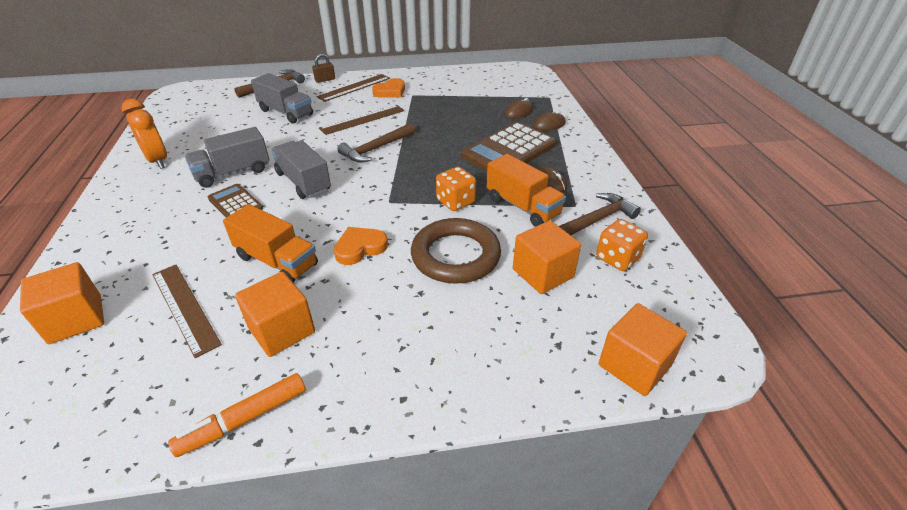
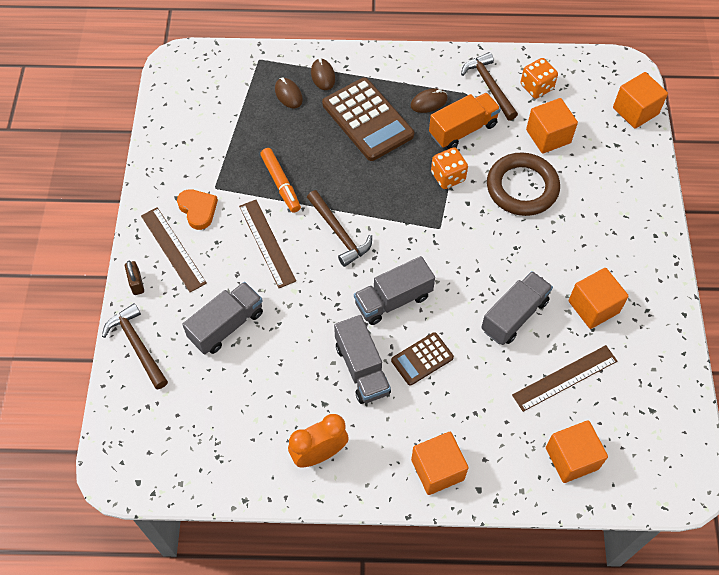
camera: 80 degrees left, 20 degrees up
orange marker [168,373,306,457] -> orange marker moved to [260,148,301,213]
orange truck [223,204,318,283] -> grey truck [481,271,553,345]
orange heart [333,227,388,265] -> none
none -> orange cube [411,432,469,495]

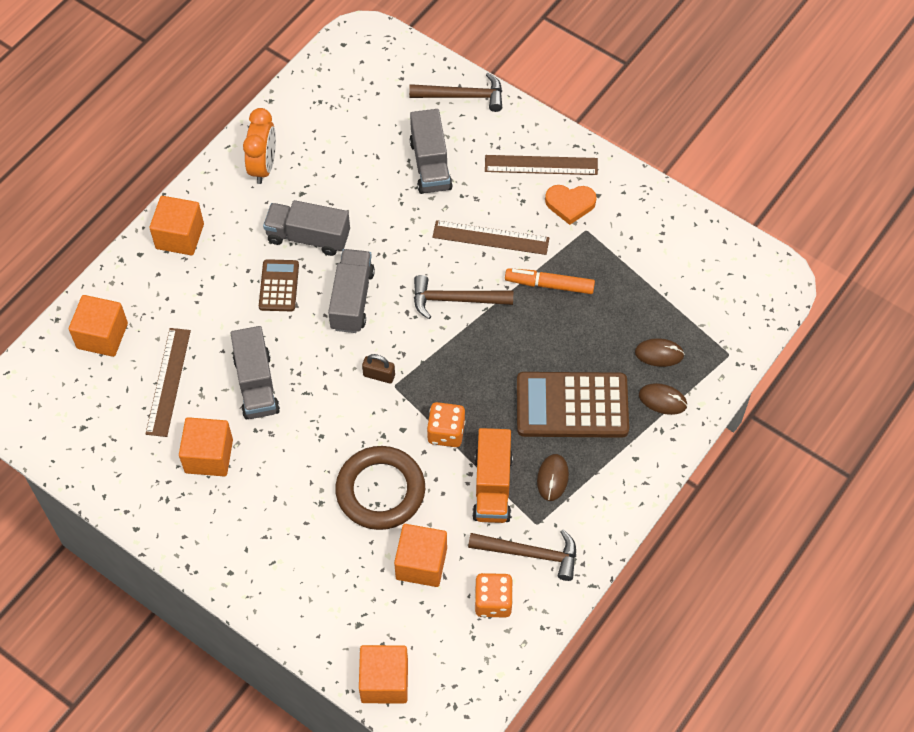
camera: 125 degrees right, 0 degrees up
brown padlock [125,261,144,295] -> brown padlock moved to [362,354,395,383]

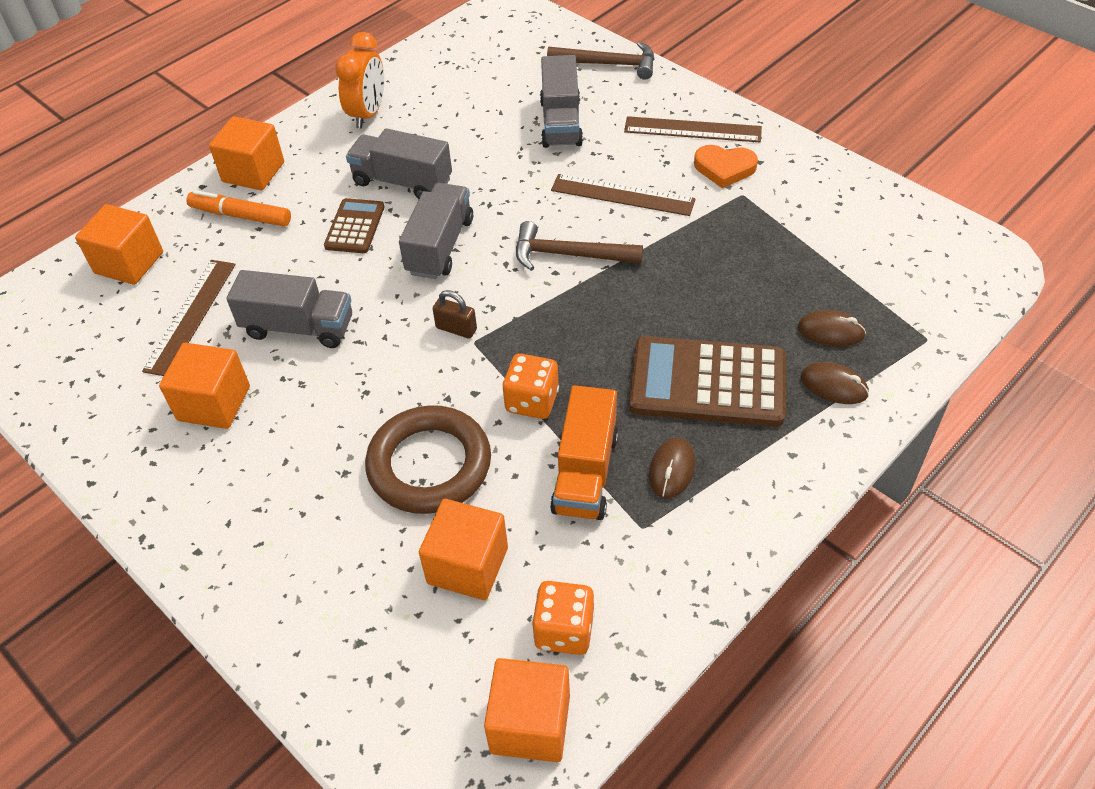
camera: 10 degrees right, 10 degrees down
grey truck [230,326,280,419] -> grey truck turned 75 degrees counterclockwise [226,270,352,348]
orange cube [359,645,408,703] -> orange cube moved to [484,658,570,762]
brown hammer [468,530,576,581] -> none
orange marker [505,268,595,294] -> orange marker moved to [186,190,291,227]

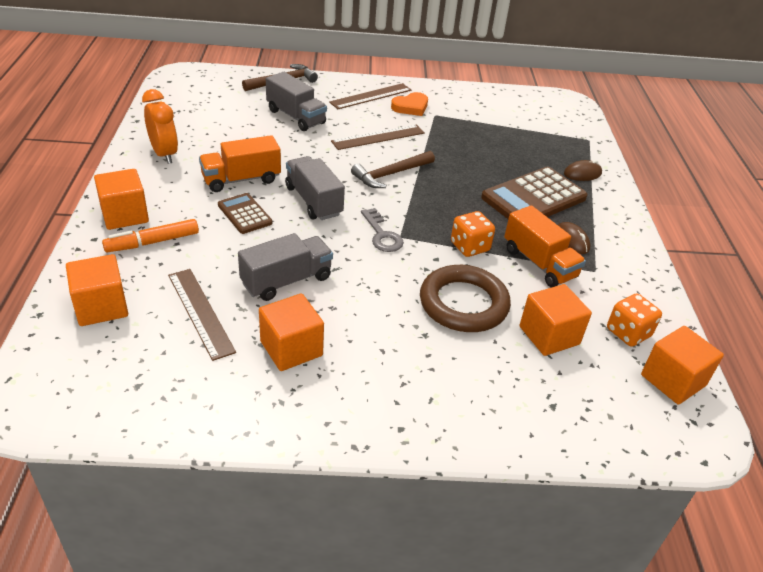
camera: 50 degrees left, 10 degrees down
grey truck [346,128,452,199] -> orange truck [199,135,281,192]
brown padlock [433,290,477,339] -> grey key [361,208,404,252]
brown mouse [798,310,866,347] -> none

